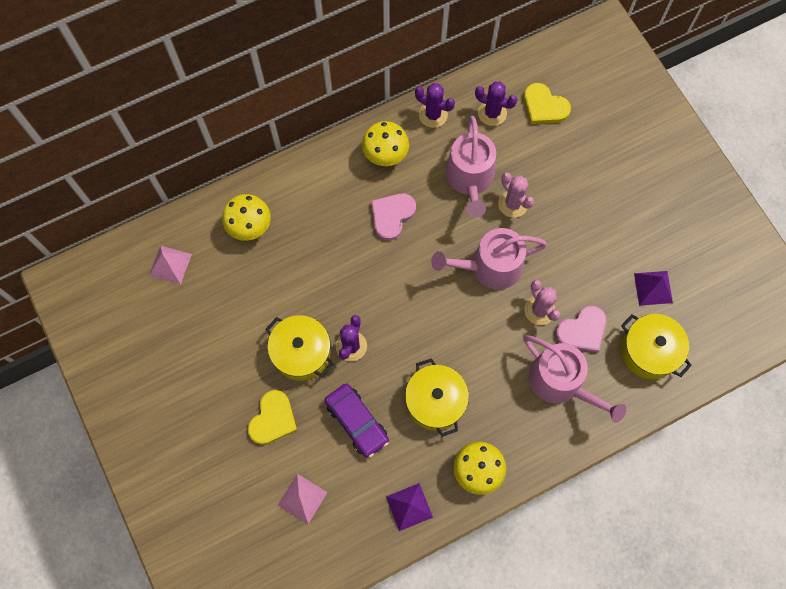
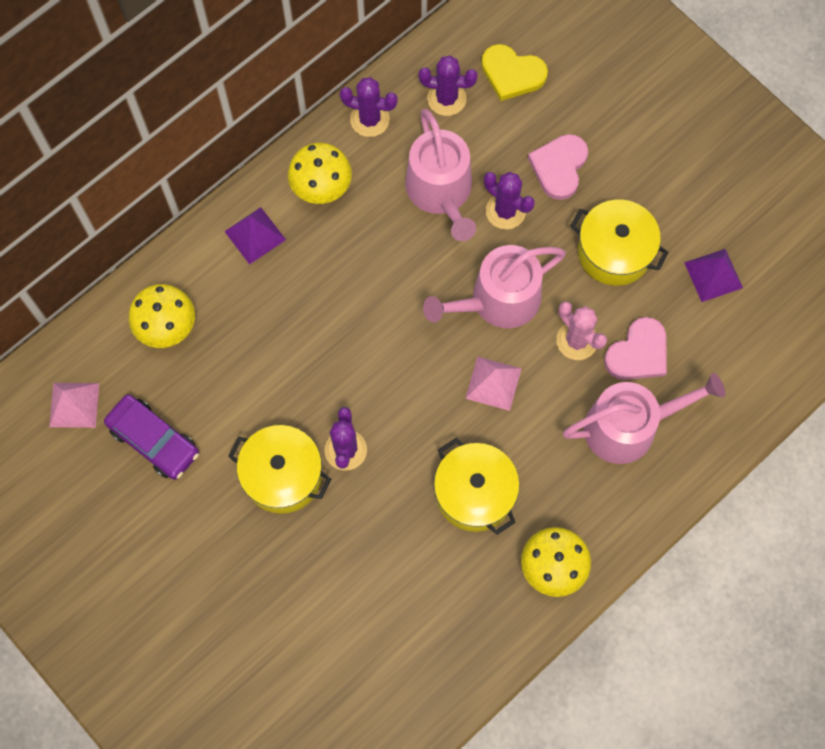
camera: 15 degrees left, 0 degrees up
yellow heart [248,390,297,445] -> none
pink pyramid [278,474,328,524] -> pink pyramid moved to [465,356,522,411]
purple car [325,384,389,458] -> purple car moved to [104,394,199,480]
pink heart [371,193,416,241] -> pink heart moved to [528,134,588,200]
purple pyramid [386,483,433,531] -> purple pyramid moved to [224,207,286,265]
pink cactus [498,172,534,218] -> purple cactus [484,172,535,229]
pink watering can [524,335,626,423] -> pink watering can turned 45 degrees counterclockwise [563,373,725,464]
yellow pot [621,314,692,379] -> yellow pot moved to [570,200,669,286]

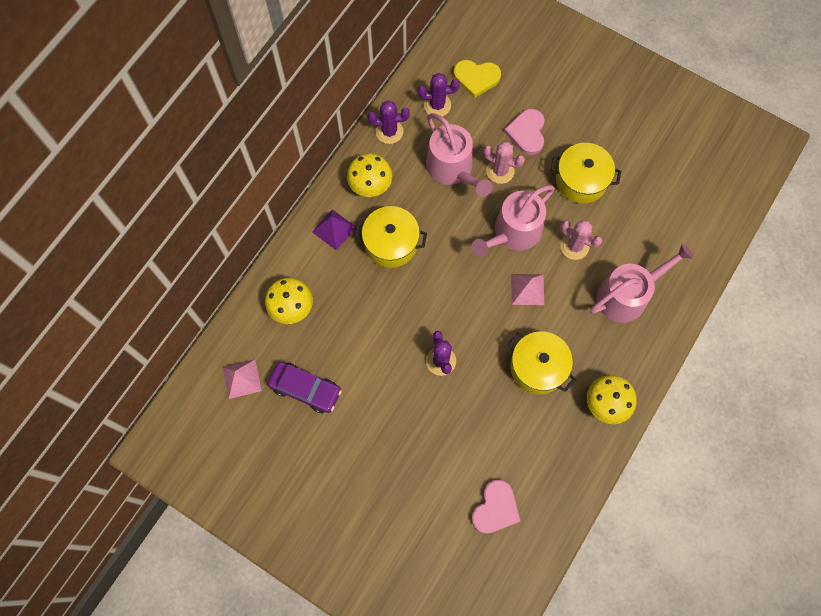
camera: 15 degrees left, 0 degrees up
yellow pot [228,425,331,514] -> yellow pot moved to [355,206,427,268]
purple cactus [484,172,535,229] -> pink cactus [483,142,525,184]
pink heart [604,317,667,380] -> pink heart moved to [472,480,520,534]
purple pyramid [684,249,743,302] -> none

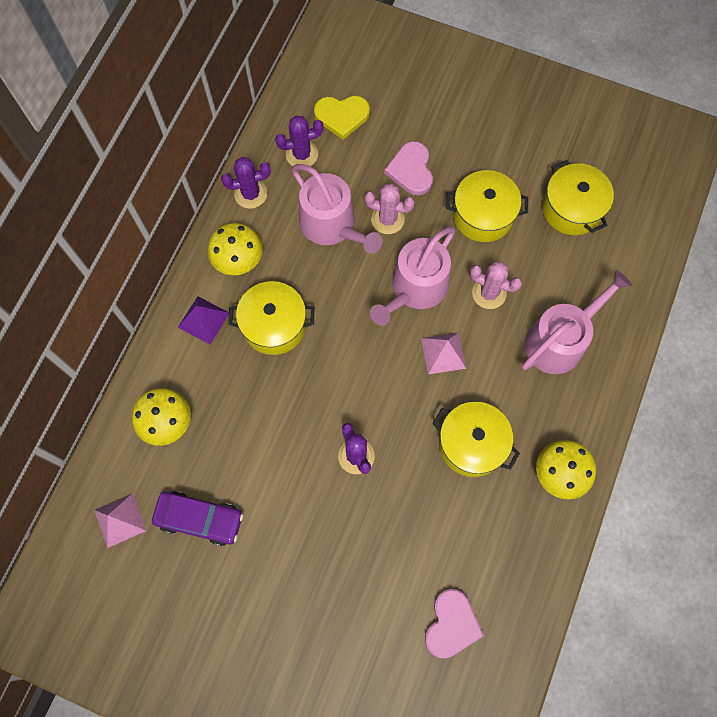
camera: 10 degrees left, 0 degrees up
none -> yellow pot [542,160,614,235]

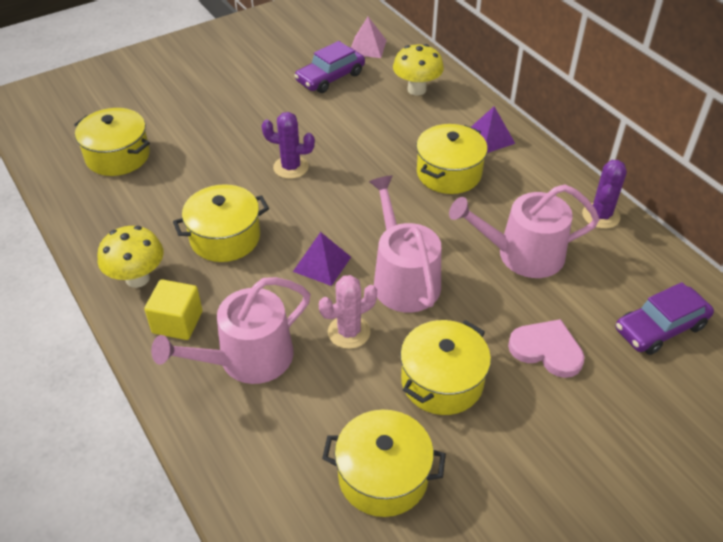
camera: 125 degrees right, 25 degrees down
yellow mushroom [208,223,262,275] -> none
purple cactus [275,115,324,166] -> none
yellow heart [314,96,370,140] -> purple car [616,282,714,355]
pink cactus [364,184,415,234] -> none
pink pyramid [421,332,466,374] -> purple pyramid [293,232,351,286]
pink heart [425,589,484,659] -> yellow pot [74,108,150,176]
pink watering can [522,270,632,374] -> pink watering can turned 60 degrees clockwise [151,277,310,384]
none -> yellow cube [144,279,202,340]

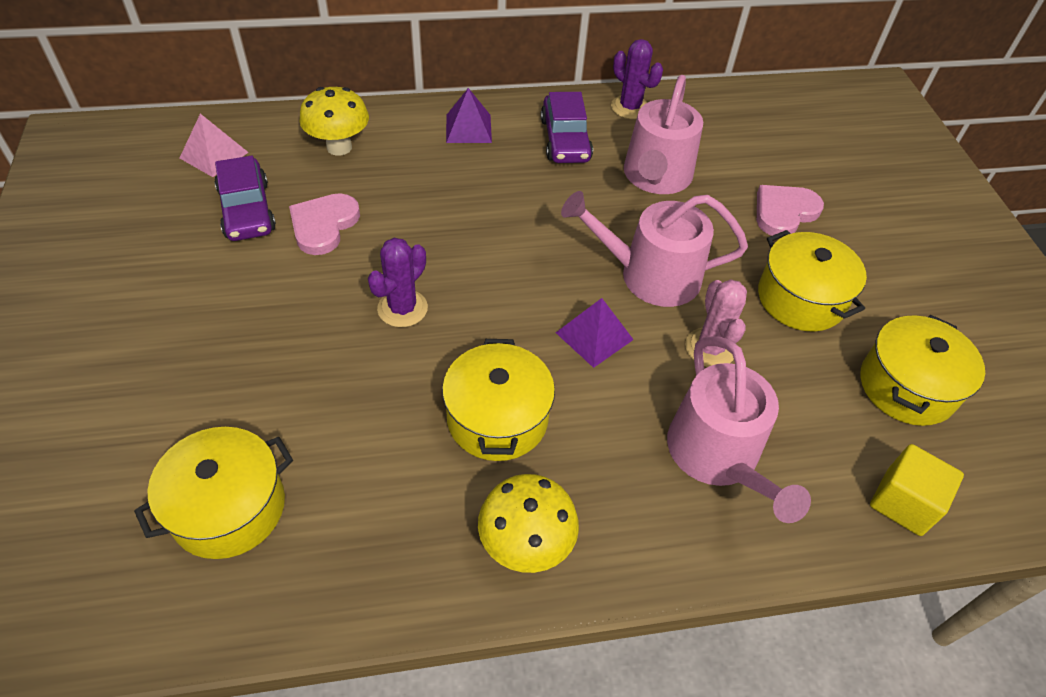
camera: 70 degrees left, 5 degrees up
yellow cube [144,279,202,340] -> yellow cube moved to [870,444,964,536]
yellow pot [416,124,488,194] -> none
purple car [616,282,714,355] -> purple car moved to [541,92,593,163]
none -> pink heart [289,193,360,255]

